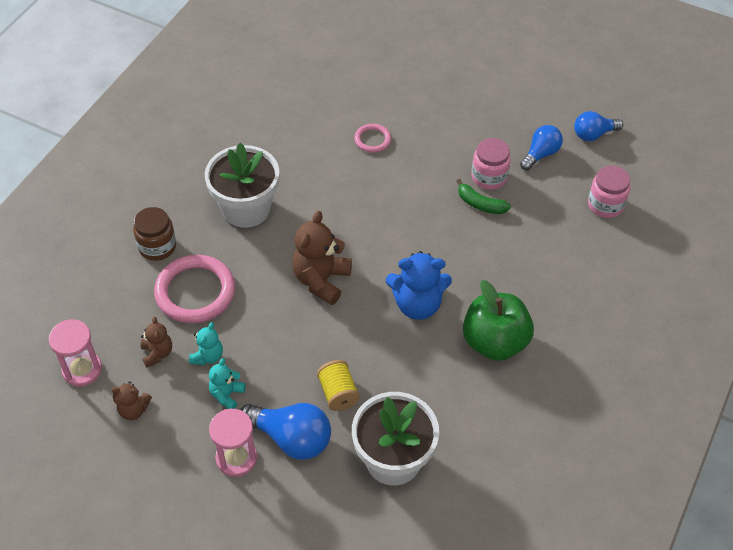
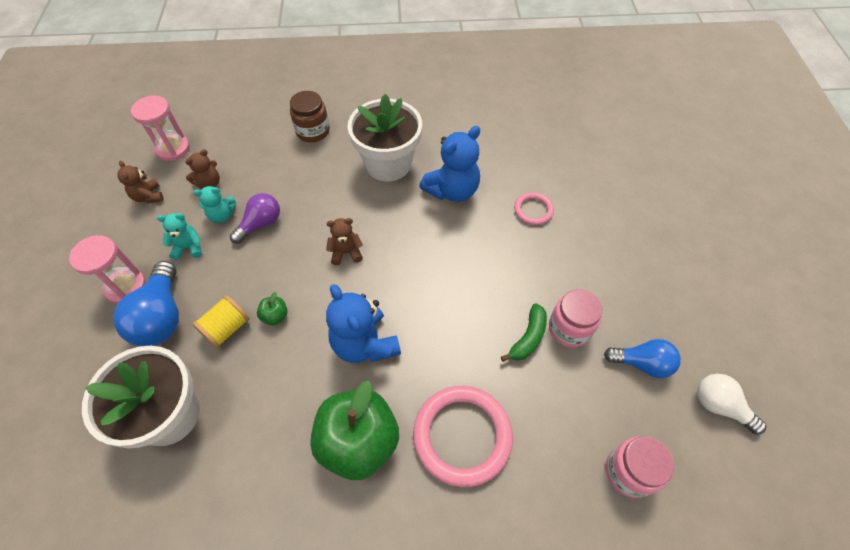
camera: 60 degrees right, 5 degrees up
pink ring [154,255,235,323] -> pink ring moved to [413,386,513,487]
brown teddy bear [292,211,352,305] -> brown teddy bear [326,218,363,265], size x0.55
green banana [457,179,511,214] -> green banana turned 150 degrees counterclockwise [501,303,547,362]
blue light bulb [574,111,623,141] -> white light bulb [697,374,767,435]
none -> purple light bulb [230,193,280,244]
none -> green apple [257,292,288,325]
none -> blue teddy bear [419,126,480,202]

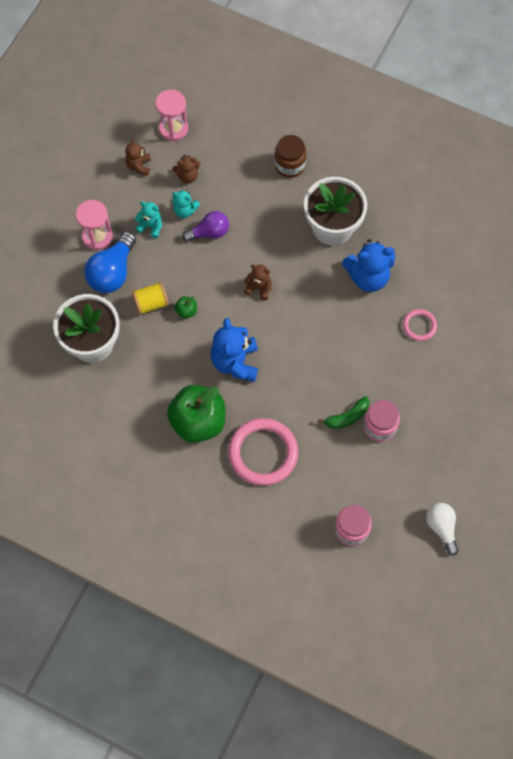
camera: 30 degrees right, 10 degrees up
blue light bulb [604,339,681,378] -> none

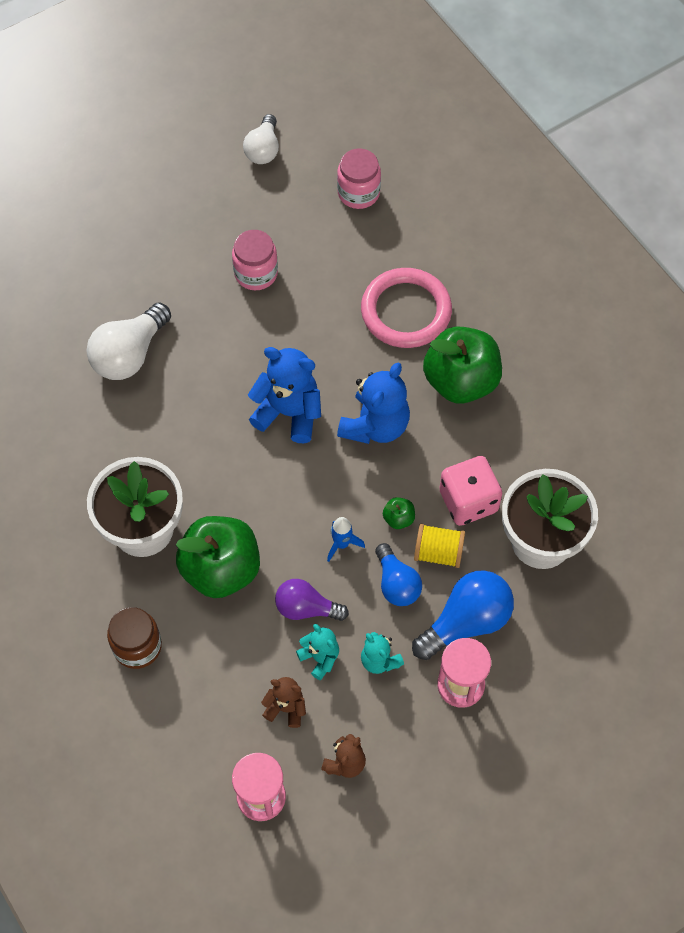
camera: 150 degrees left, 5 degrees down
brown teddy bear [244,265,272,300] -> none
green banana [318,396,369,429] -> none
blue teddy bear [342,239,395,292] -> blue teddy bear moved to [248,347,321,443]
pink ring [403,309,437,341] -> white light bulb [86,303,171,380]
none -> green apple [176,516,260,598]
none -> blue rocket [327,517,365,562]
none -> blue light bulb [375,543,422,606]
none -> pink dice [439,456,502,526]

